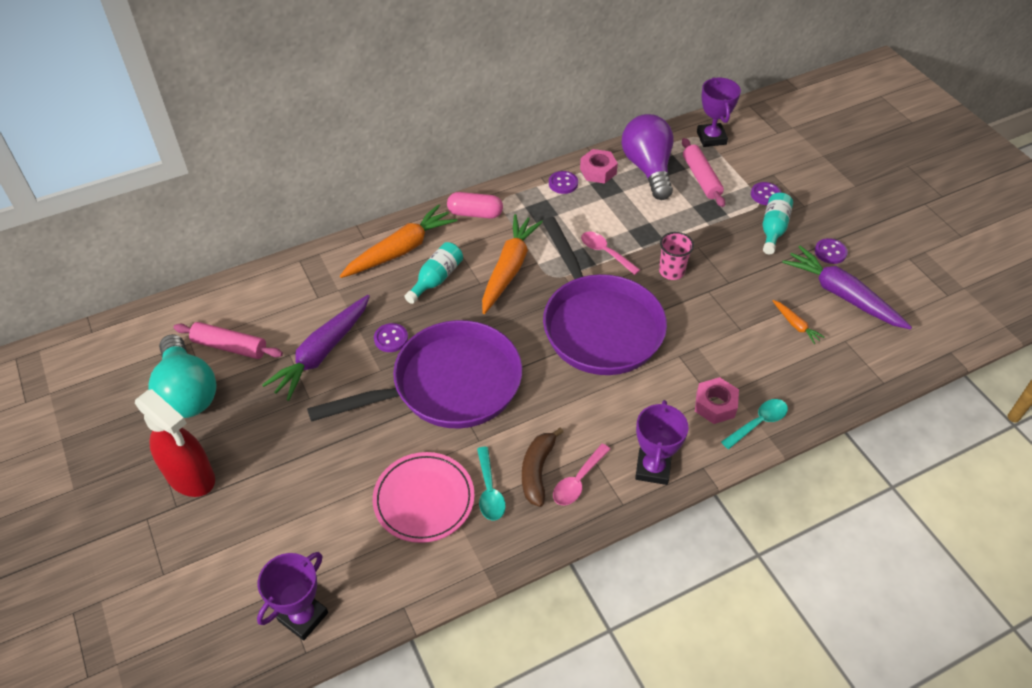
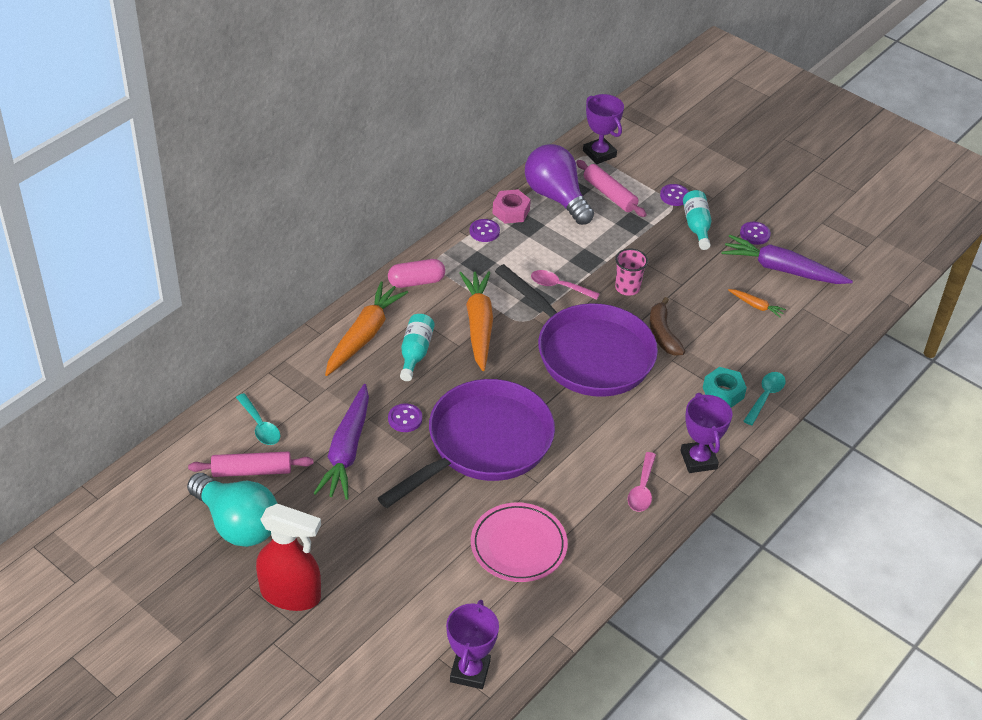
camera: 25 degrees left, 5 degrees down
turquoise spoon [477,447,506,521] -> turquoise spoon moved to [236,393,280,445]
brown banana [522,427,563,507] -> brown banana moved to [650,297,685,356]
pink nut [695,377,739,424] -> turquoise nut [703,367,747,408]

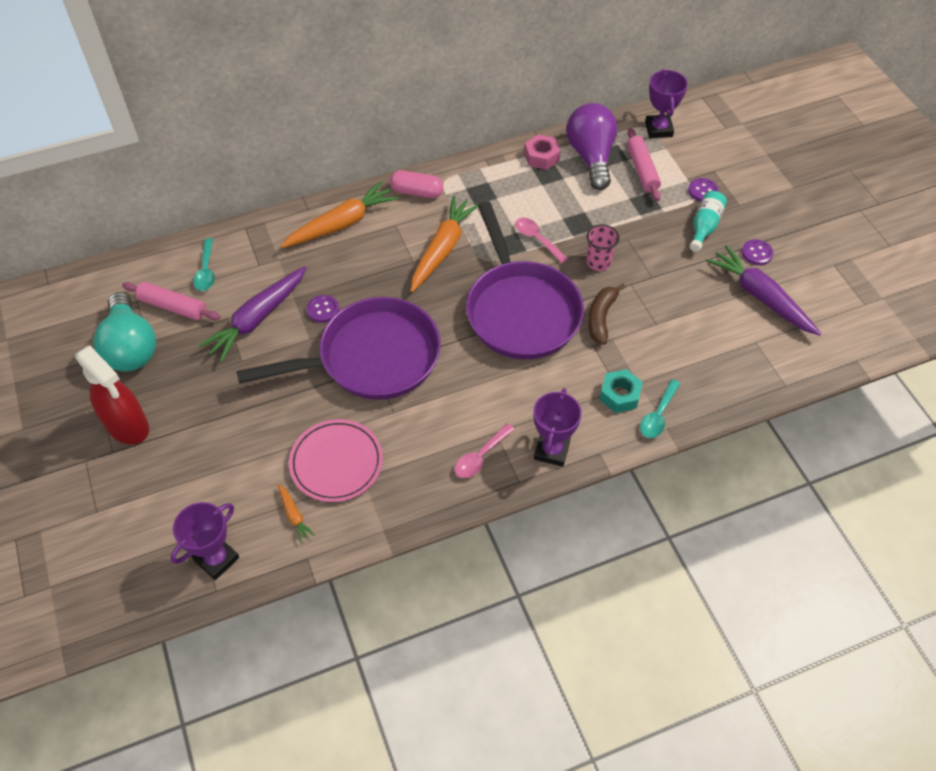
camera: 30 degrees right, 10 degrees up
turquoise bottle [400,314,435,381] -> none
purple button [470,219,500,242] -> none
orange carrot [728,289,786,318] -> orange carrot moved to [278,483,315,543]
turquoise spoon [744,372,786,425] -> turquoise spoon turned 150 degrees clockwise [640,379,680,438]

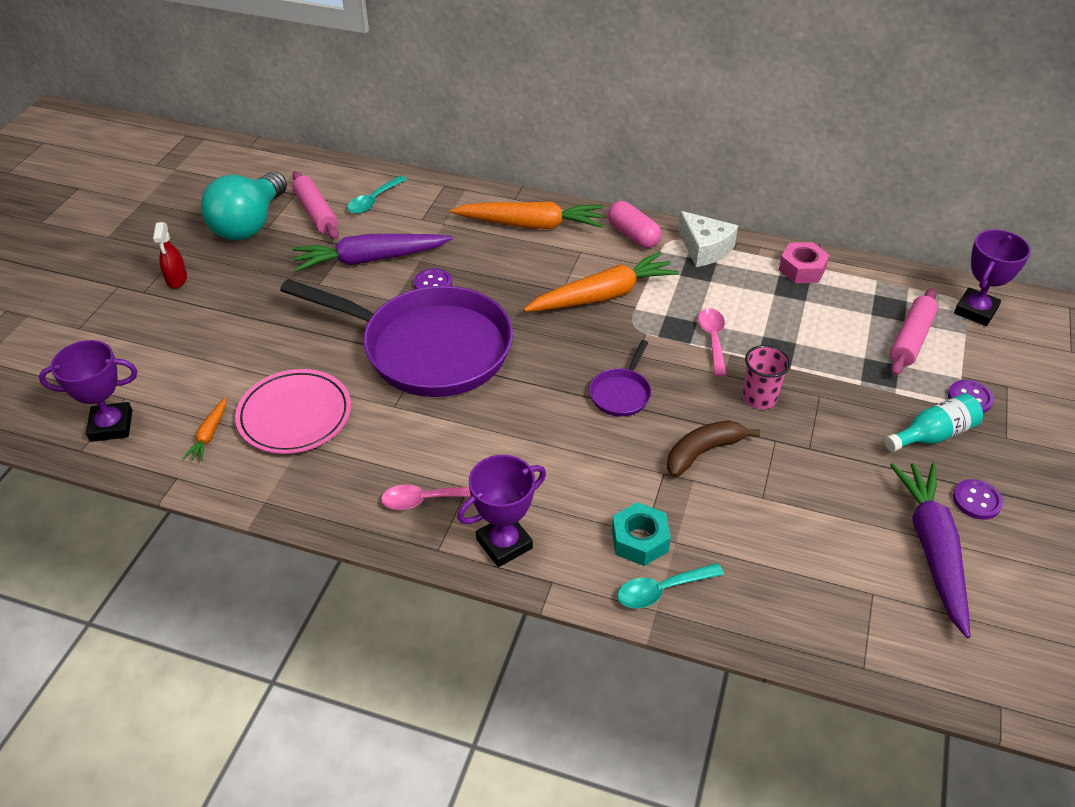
camera: 40 degrees right, 10 degrees down
red spray bottle [75,346,149,445] -> red spray bottle [153,222,187,289], size x0.50
purple pan [466,201,584,359] -> purple pan [589,340,652,417], size x0.40
purple light bulb [566,103,617,190] -> none
none -> white cheese [678,211,738,267]

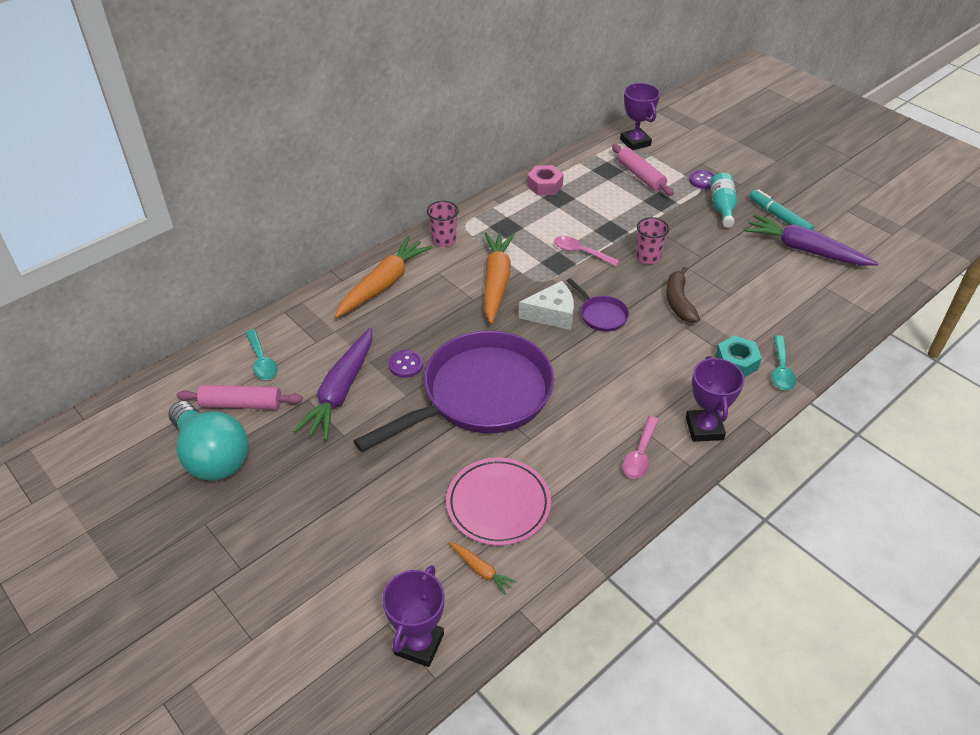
camera: 60 degrees left, 0 degrees up
red spray bottle [153,222,187,289] -> none
pink capsule [608,201,662,248] -> pink cup [427,201,459,247]
white cheese [678,211,738,267] -> white cheese moved to [519,281,574,330]
purple button [953,479,1003,520] -> turquoise marker [750,189,814,230]

